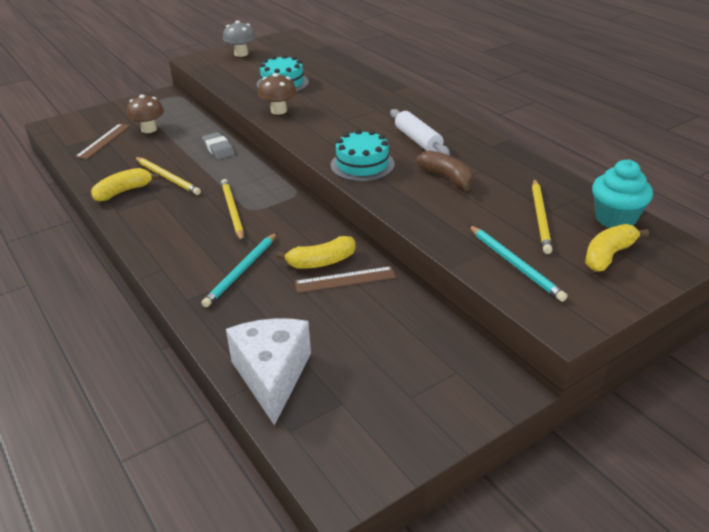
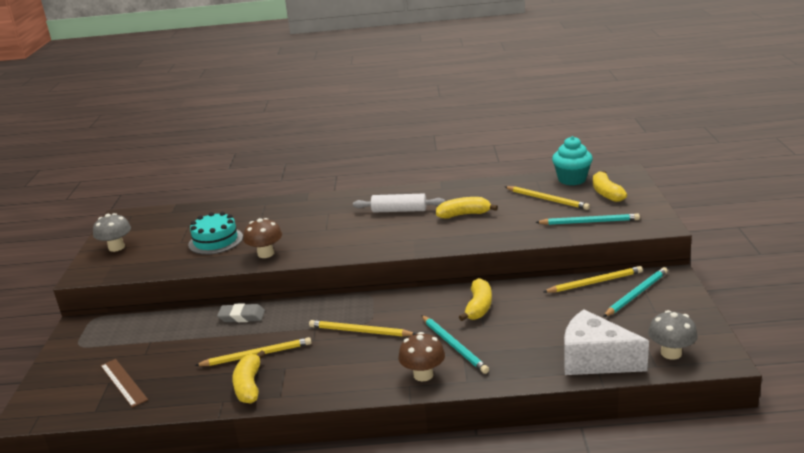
camera: 55 degrees left, 10 degrees down
brown mushroom [127,94,164,133] -> brown mushroom moved to [398,332,445,382]
brown ruler [295,266,396,293] -> none
turquoise cake [331,129,395,181] -> none
brown banana [416,150,473,191] -> yellow banana [436,197,498,219]
none -> yellow pencil [543,266,643,293]
none -> turquoise pencil [603,267,668,317]
none -> grey mushroom [648,310,698,360]

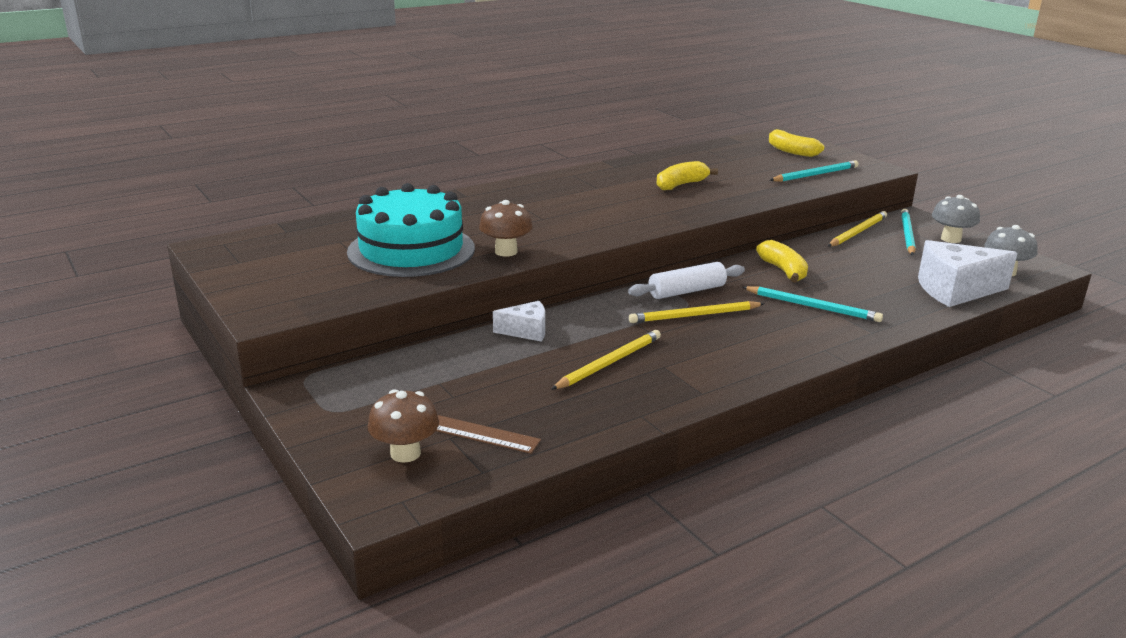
camera: 35 degrees left, 0 degrees up
grey mushroom [93,213,131,252] -> grey mushroom moved to [932,195,980,243]
turquoise cake [188,212,243,255] -> turquoise cake [347,183,475,277], size x1.62
grey eraser [217,303,265,322] -> white cheese [493,301,545,342]
yellow banana [232,350,265,404] -> none
white rolling pin [353,194,445,213] -> white rolling pin moved to [628,262,745,299]
brown mushroom [398,332,445,382] -> brown mushroom moved to [367,389,439,463]
yellow pencil [505,186,590,210] -> none
turquoise cupcake [552,136,593,185] -> none

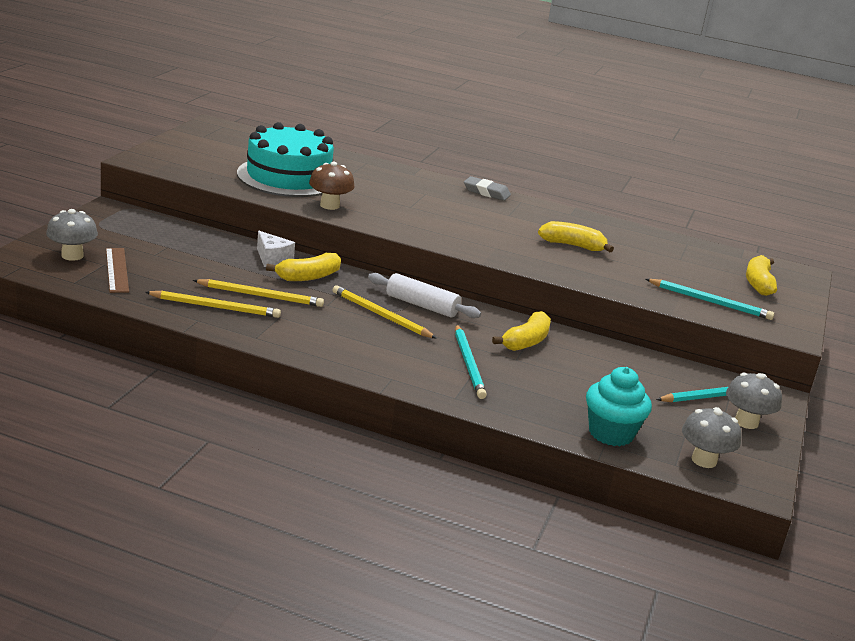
camera: 50 degrees right, 0 degrees up
brown mushroom [367,389,439,463] -> grey mushroom [46,209,98,261]
yellow pencil [828,211,887,247] -> yellow pencil moved to [145,291,281,318]
white cheese [918,240,1017,307] -> turquoise cupcake [586,367,652,446]
none -> yellow banana [266,253,341,281]
none -> grey eraser [464,176,511,201]

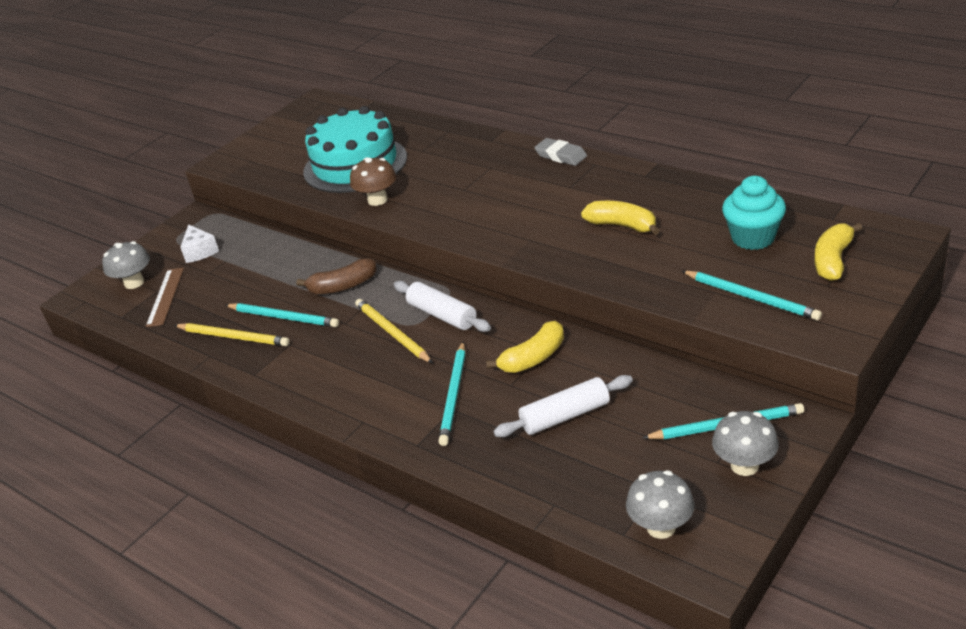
camera: 25 degrees right, 10 degrees up
yellow pencil [193,279,324,307] -> turquoise pencil [225,303,339,327]
white cheese [257,231,295,267] -> white cheese moved to [180,224,219,263]
yellow banana [266,253,341,281] -> brown banana [296,258,377,294]
turquoise cupcake [586,367,652,446] -> turquoise cupcake moved to [722,176,786,250]
none -> white rolling pin [493,375,633,437]

